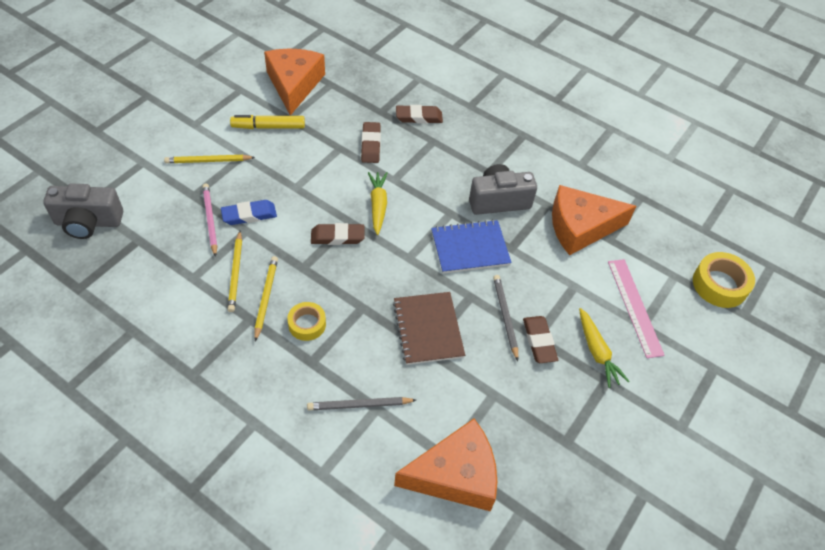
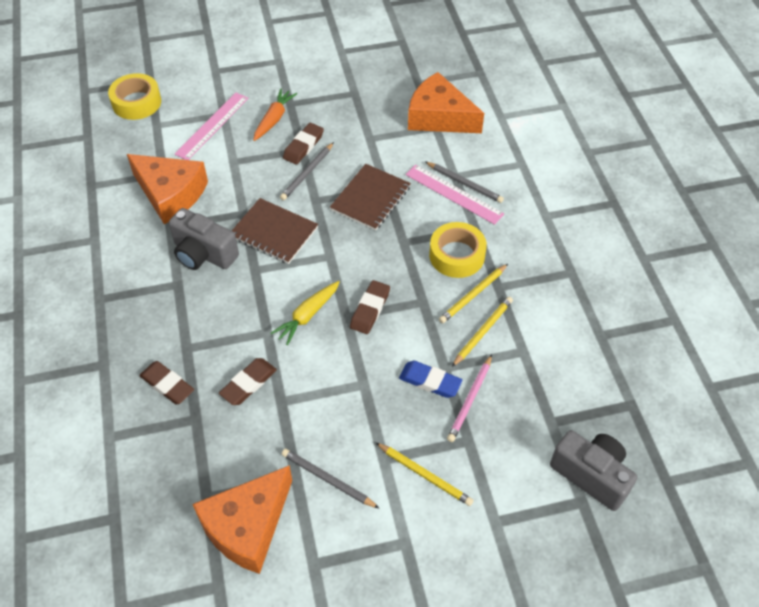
camera: 135 degrees left, 0 degrees up
yellow marker [230,115,305,129] -> grey pencil [282,449,380,509]
yellow tape [287,302,326,341] -> yellow tape [429,222,487,278], size x1.57
brown eraser [311,223,364,245] -> brown eraser turned 75 degrees clockwise [350,280,390,334]
blue notebook [431,220,512,273] -> brown notebook [232,198,318,264]
yellow carrot [579,308,629,388] -> orange carrot [253,89,297,141]
none -> pink ruler [405,165,504,225]

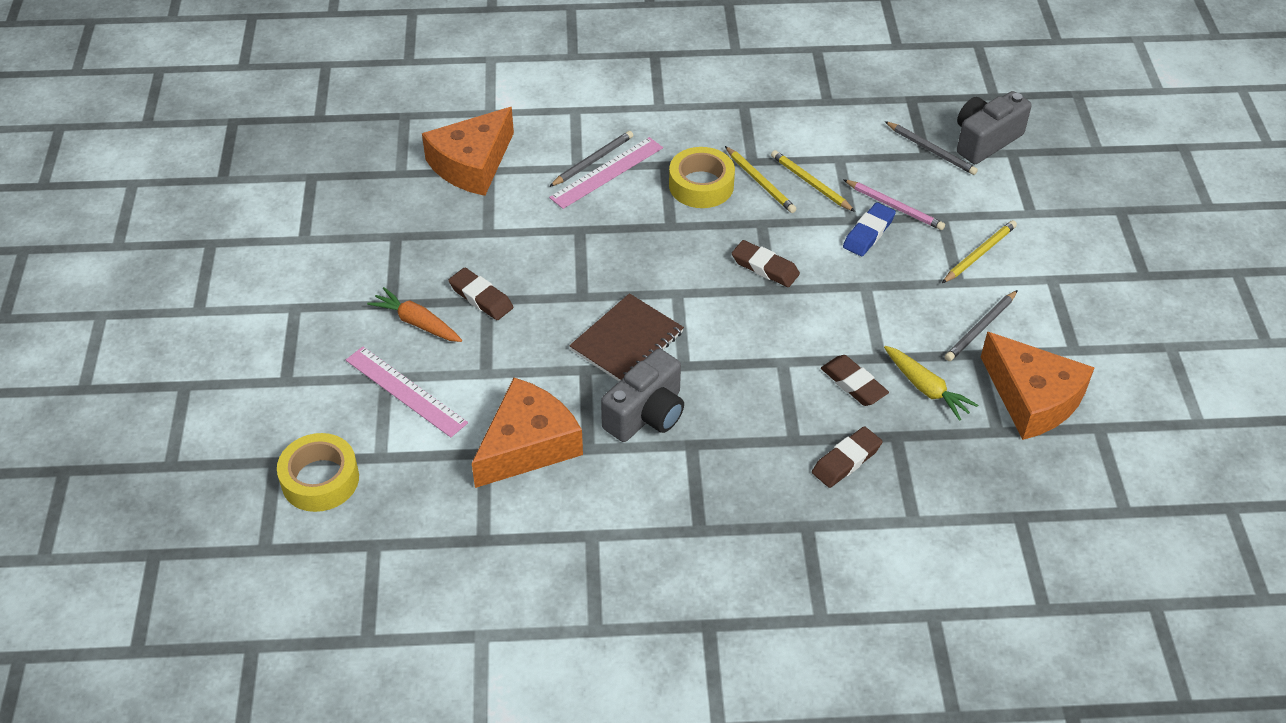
camera: 80 degrees left, 5 degrees down
yellow carrot [271,281,340,345] -> yellow carrot moved to [884,346,978,421]
grey pencil [280,142,334,200] -> grey pencil moved to [884,121,978,175]
brown notebook [330,164,411,231] -> none

